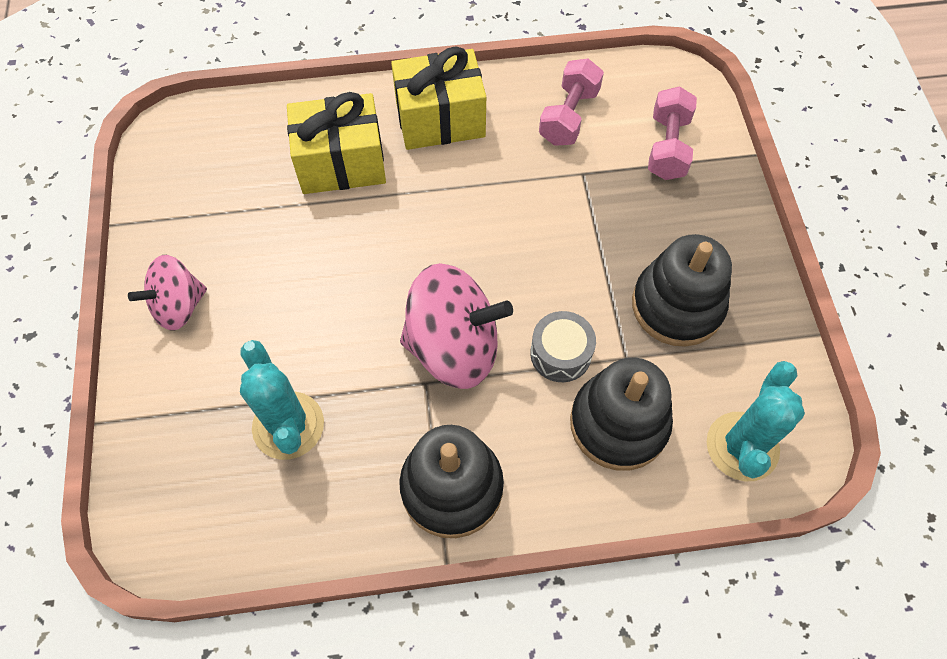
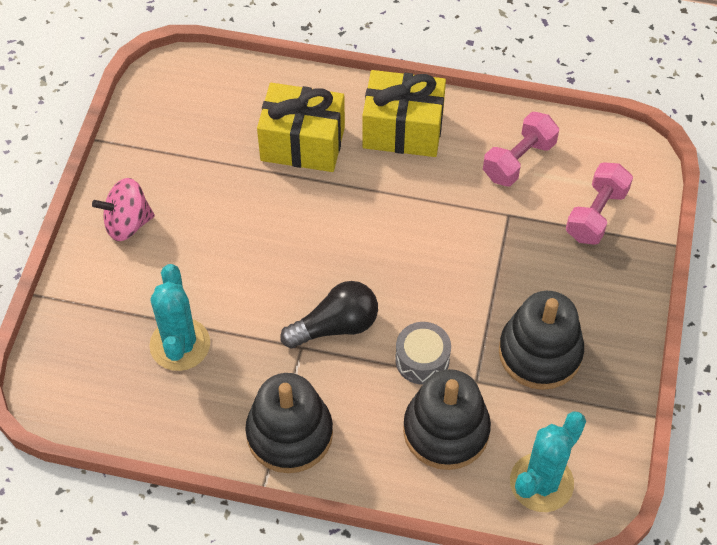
camera: 20 degrees right, 5 degrees down
pink spinning top [400,263,513,389] -> black light bulb [280,281,378,348]

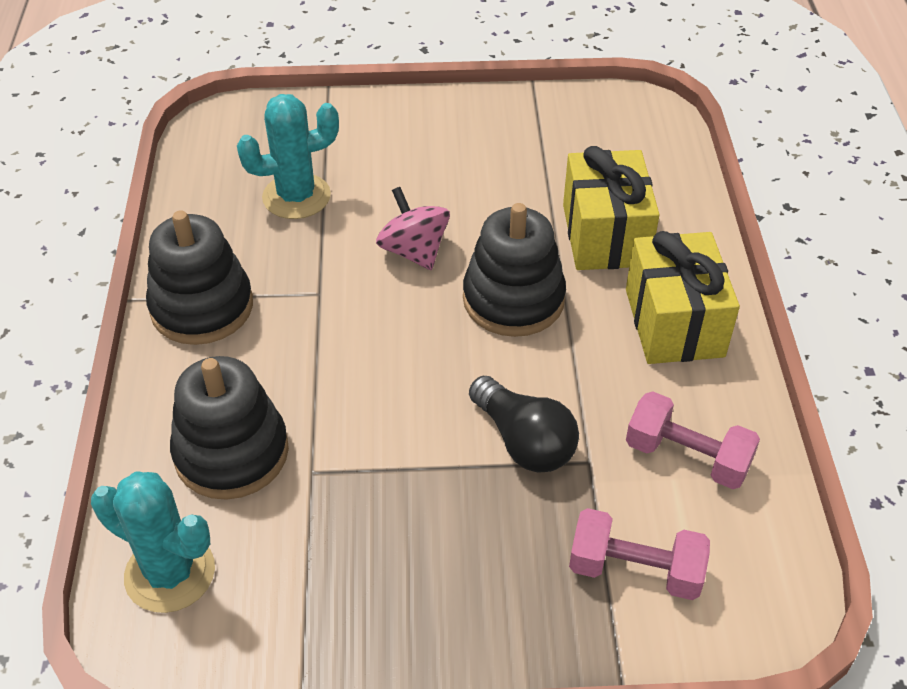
camera: 75 degrees right, 10 degrees down
pink spinning top [92,178,155,241] -> pink spinning top moved to [376,187,450,270]
black light bulb [280,281,378,348] -> black light bulb moved to [469,376,579,473]
grey drum [395,322,451,384] -> none
black stacking toy [499,291,584,390] -> black stacking toy moved to [463,203,566,337]

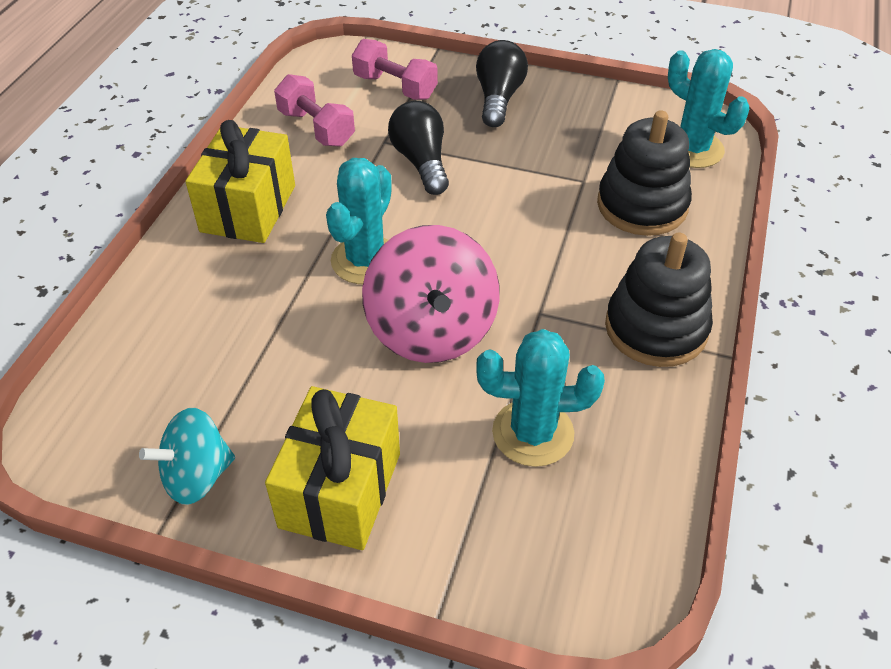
camera: 160 degrees left, 0 degrees up
pink spinning top [376,187,450,270] -> pink spinning top [362,225,500,363], size x1.61
black stacking toy [463,203,566,337] -> turquoise cactus [326,158,392,284]
yellow gift [563,146,660,270] -> yellow gift moved to [265,386,400,550]
none -> turquoise spinning top [139,408,235,505]
none -> black light bulb [476,40,528,127]

